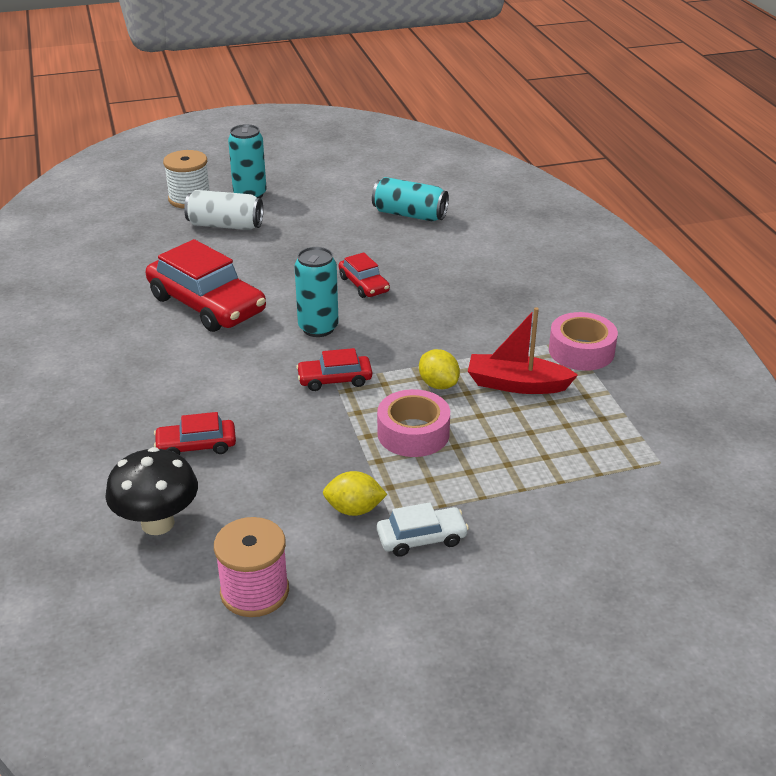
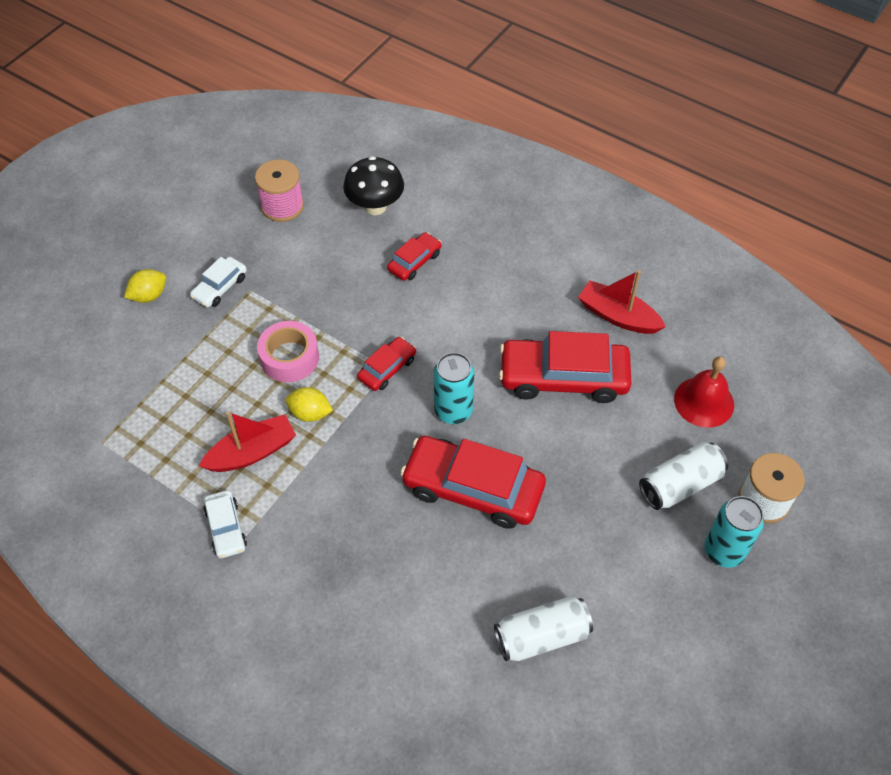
camera: 140 degrees right, 20 degrees up
yellow lemon [323,471,387,516] -> yellow lemon moved to [124,269,166,303]
red car [339,252,390,298] -> red car [400,436,546,529], size x1.99
turquoise can [372,177,449,221] -> white can [494,596,593,661]
pink tape [549,312,618,371] -> white car [203,490,247,558]
none -> red boat [578,270,666,334]
none -> red bell [674,356,734,428]

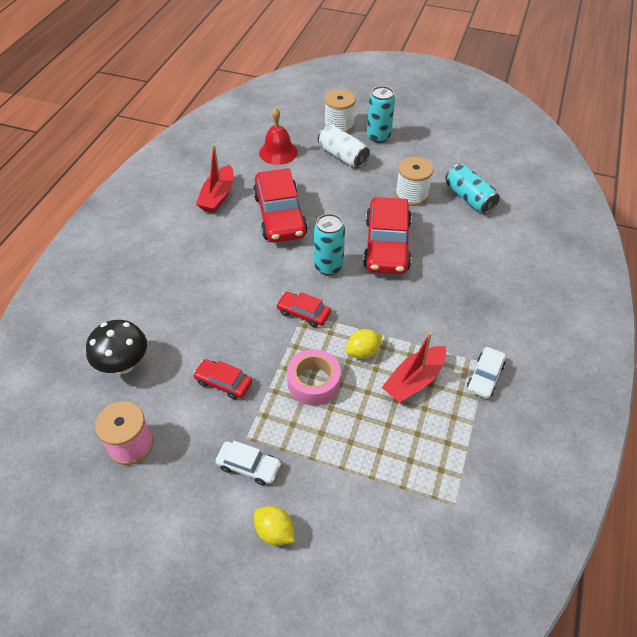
camera: 105 degrees left, 5 degrees down
red boat [199,411,296,472] -> red boat turned 90 degrees counterclockwise [382,332,446,403]
white car [203,490,247,558] -> white car turned 150 degrees clockwise [467,347,506,399]
yellow lemon [285,387,333,422] -> yellow lemon turned 60 degrees clockwise [346,329,382,359]
red car [387,232,442,281] -> red car moved to [193,359,252,399]
white can [494,596,593,661] -> turquoise can [445,164,500,214]
none -> white spool [395,157,434,206]

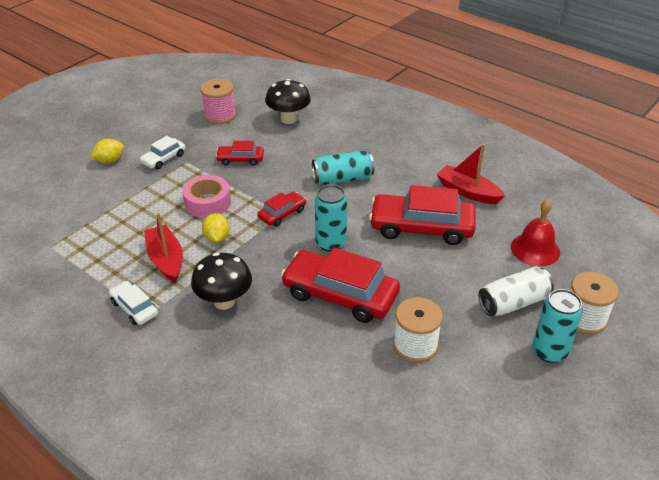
camera: 110 degrees right, 10 degrees down
red car [193,359,252,399] -> red car turned 135 degrees counterclockwise [216,141,264,166]
turquoise can [445,164,500,214] -> turquoise can moved to [312,150,374,185]
none -> black mushroom [191,252,252,310]

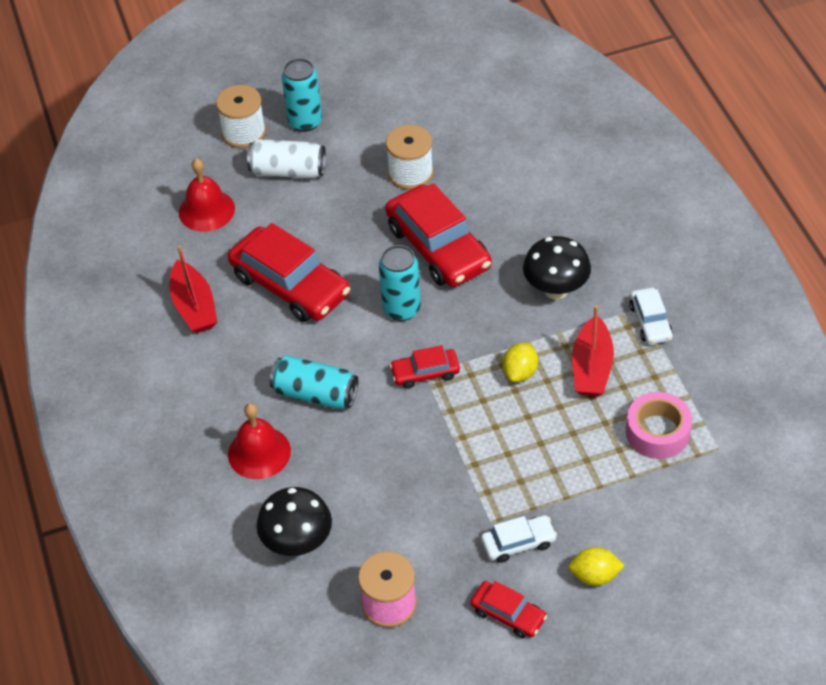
camera: 145 degrees left, 10 degrees up
pink tape [183,175,231,218] -> pink tape moved to [626,392,692,459]
red car [216,141,264,166] -> red car moved to [470,581,547,638]
none -> red bell [228,403,291,479]

